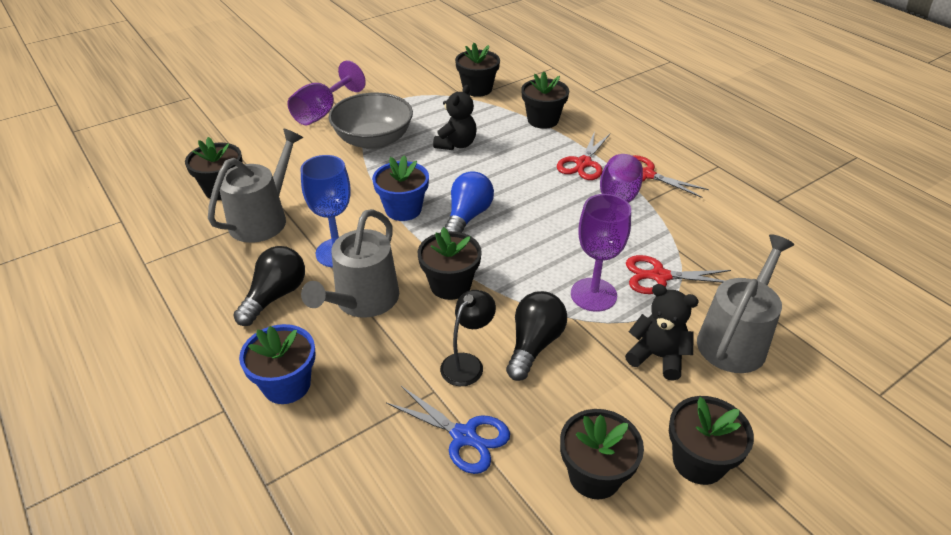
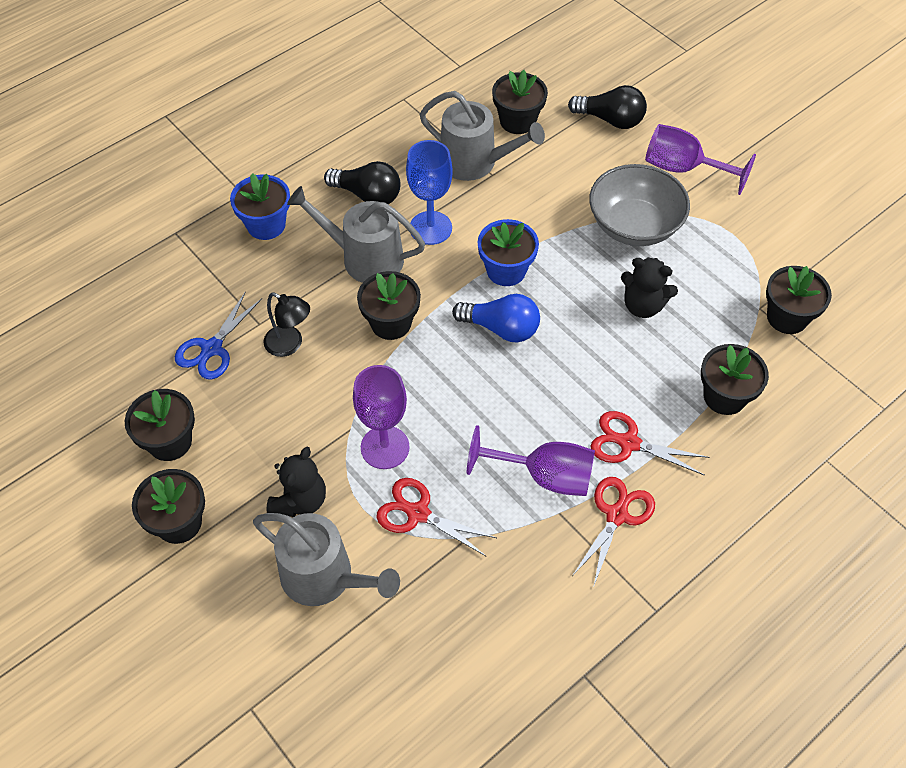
camera: 85 degrees right, 15 degrees up
black light bulb [506,291,567,381] -> black light bulb moved to [568,85,647,129]
red scissors [626,255,731,294] -> red scissors turned 60 degrees counterclockwise [376,478,496,557]

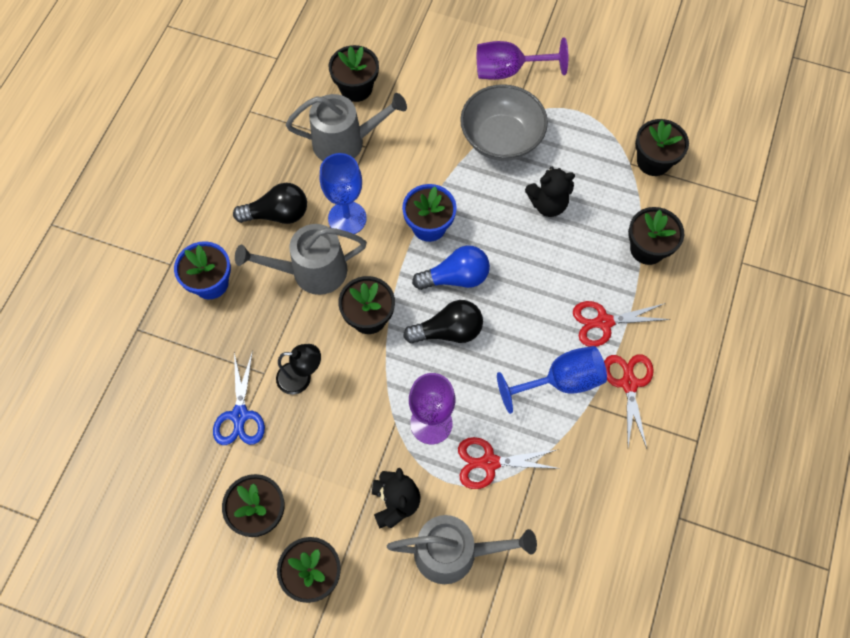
camera: 30 degrees left, 10 degrees up
purple goblet [467,425,595,496] -> blue goblet [497,346,607,414]
black light bulb [568,85,647,129] -> black light bulb moved to [403,300,483,344]

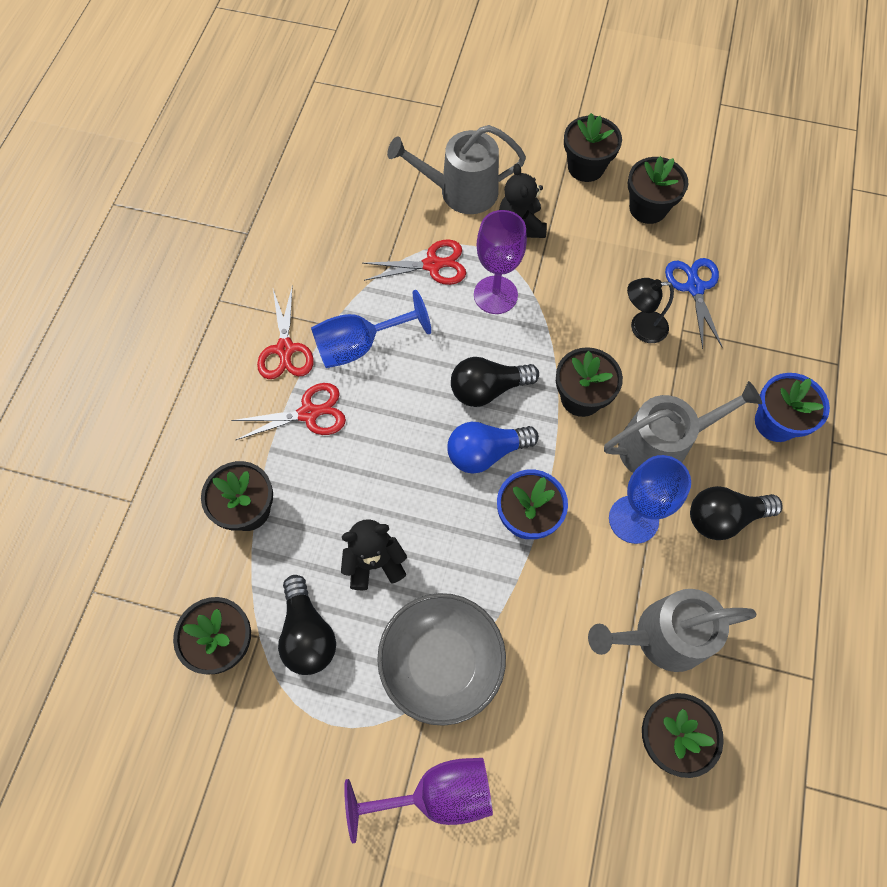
camera: 175 degrees right, 0 degrees up
none -> black light bulb [278,575,336,675]

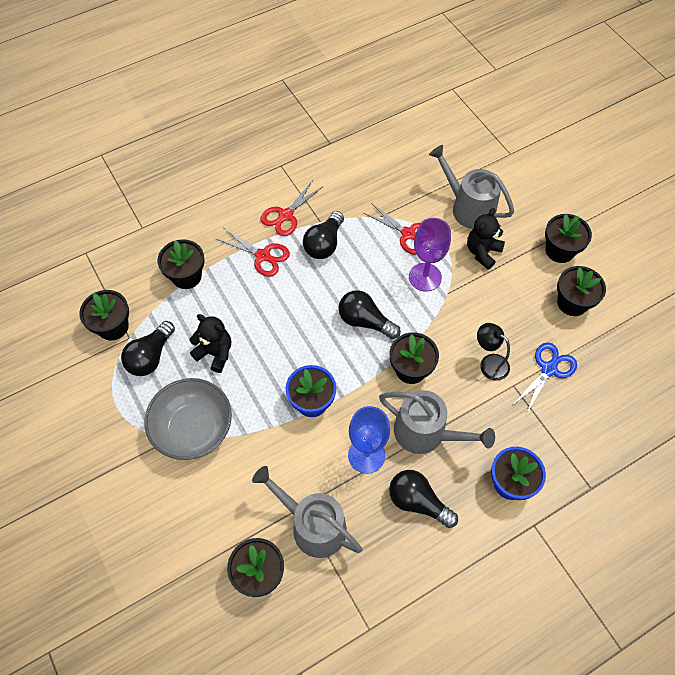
camera: 45 degrees right, 5 degrees down
blue goblet [311,290,431,368] -> black light bulb [303,211,344,259]
purple goblet [344,758,493,843] -> none
blue light bulb [447,422,539,474] -> none

